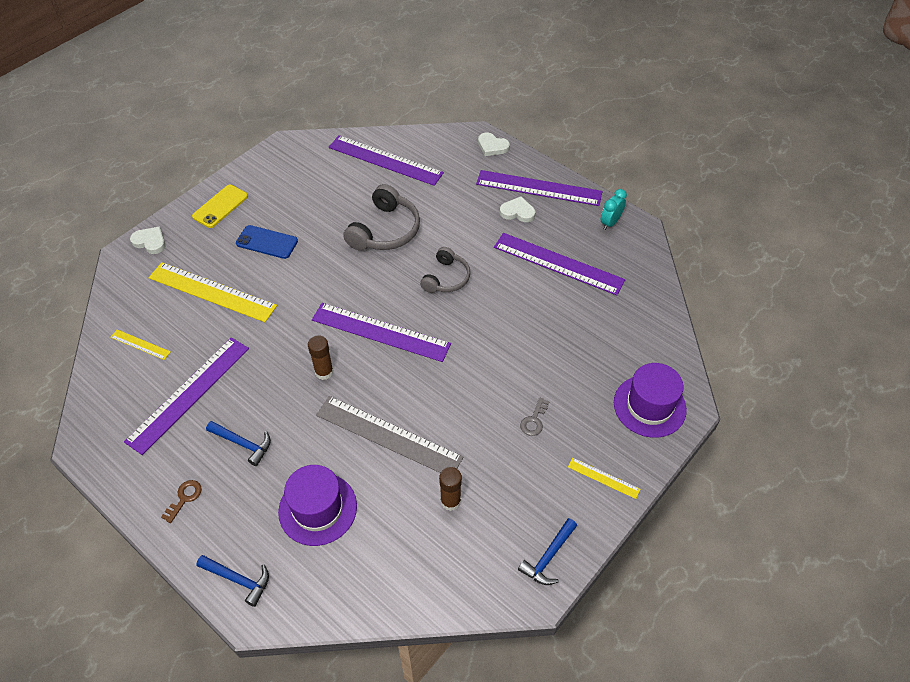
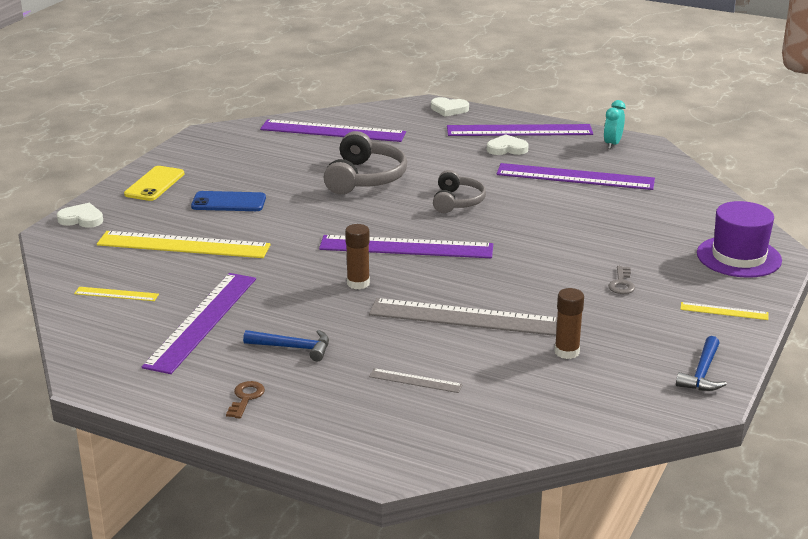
camera: 15 degrees left, 25 degrees down
blue hammer [196,555,269,607] -> none
purple hat [278,465,357,546] -> grey ruler [369,368,463,393]

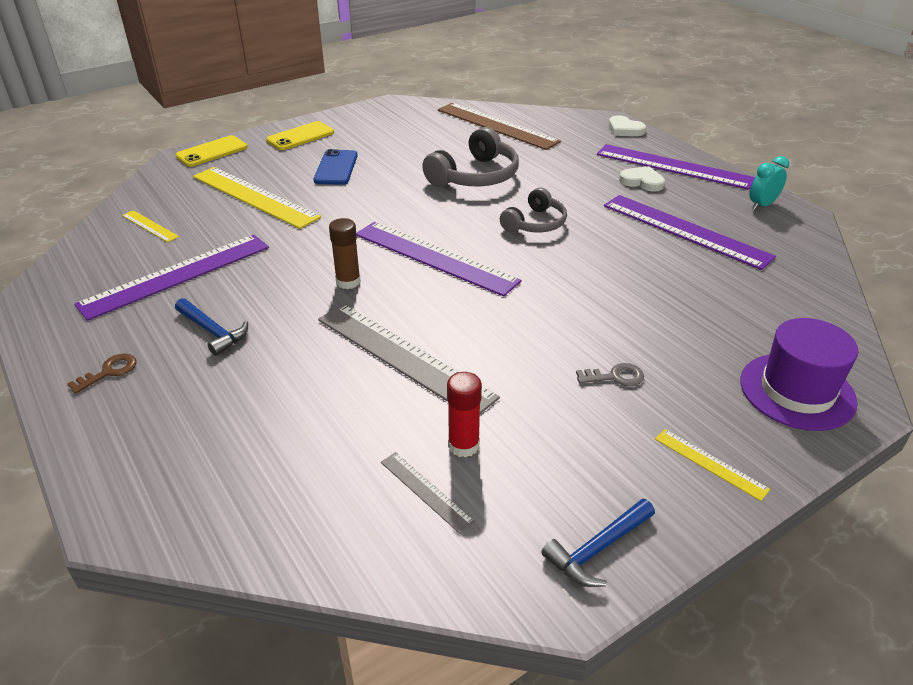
camera: 30 degrees right, 10 degrees up
white heart [57,203,103,228] -> yellow phone [175,135,248,167]
blue phone [191,191,266,211] -> blue phone turned 60 degrees clockwise [313,149,358,185]
purple ruler [260,119,406,142] -> brown ruler [438,103,561,150]
grey ruler [369,368,463,393] -> grey ruler moved to [381,452,475,534]
brown glue stick [554,288,584,359] -> red glue stick [447,372,482,457]
grey key [608,266,635,294] -> grey key turned 135 degrees counterclockwise [576,363,644,386]

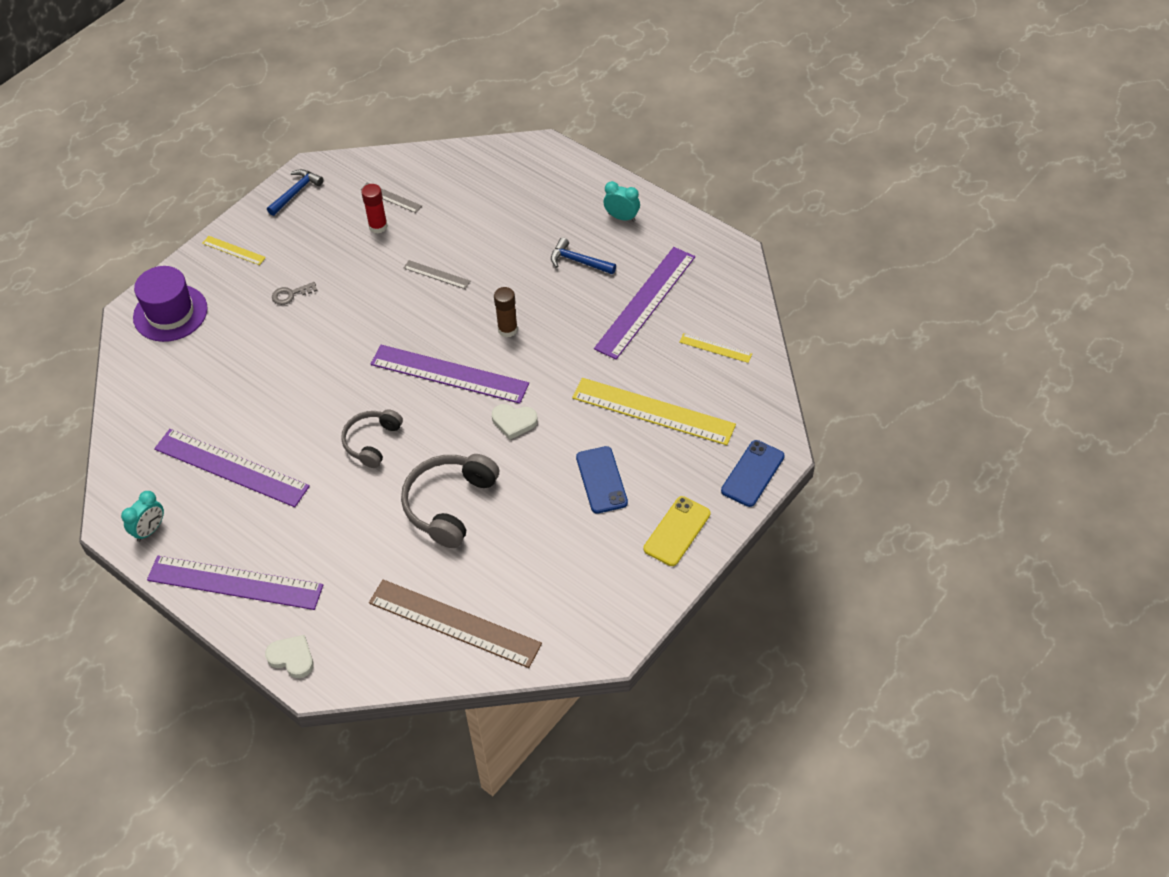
camera: 165 degrees right, 15 degrees up
brown key [67,354,137,394] -> turquoise clock [604,181,640,222]
yellow phone [175,135,248,167] -> blue phone [721,440,785,507]
grey ruler [318,304,500,414] -> grey ruler [404,260,470,289], size x0.46
white heart [619,166,665,192] -> white heart moved to [492,404,538,440]

